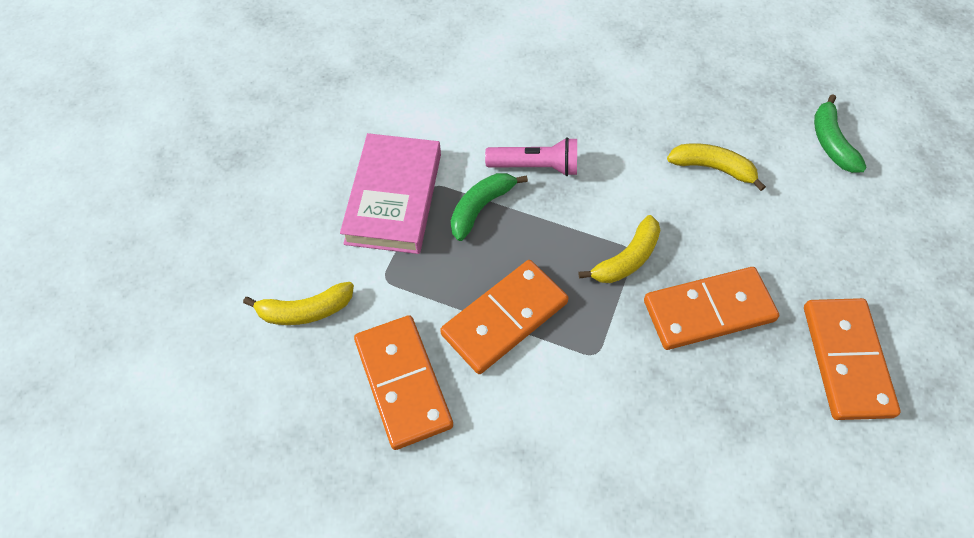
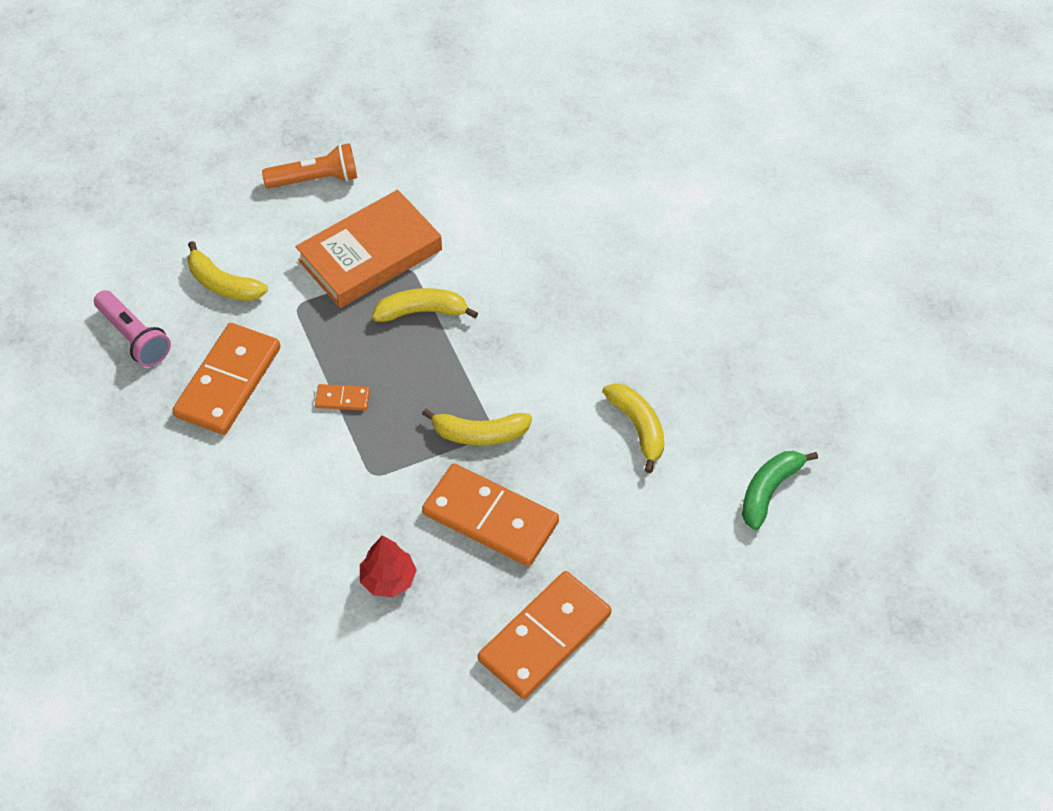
camera: 45 degrees right, 5 degrees down
pink book [340,133,441,254] -> orange book [296,190,442,308]
orange domino [440,260,568,374] -> orange domino [315,384,370,411], size x0.44
green banana [451,173,528,241] -> yellow banana [372,288,478,322]
pink flashlight [485,137,577,176] -> pink flashlight moved to [94,290,171,367]
none -> orange flashlight [262,143,357,188]
none -> red tree [360,535,417,597]

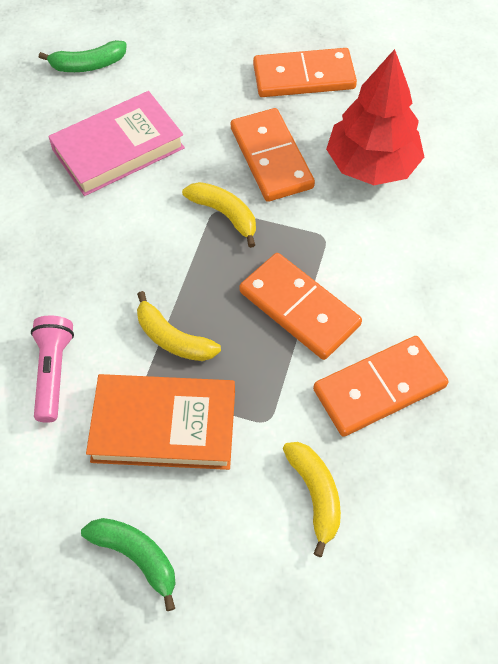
camera: 140 degrees left, 5 degrees up
pink flashlight [94,290,171,367] -> pink flashlight moved to [31,316,74,423]
orange flashlight [262,143,357,188] -> green banana [81,518,176,611]
orange domino [315,384,370,411] -> orange domino [239,253,362,360], size x2.29
red tree [360,535,417,597] -> red tree [326,49,424,185], size x2.03
yellow banana [602,383,665,473] -> pink book [48,91,185,196]

